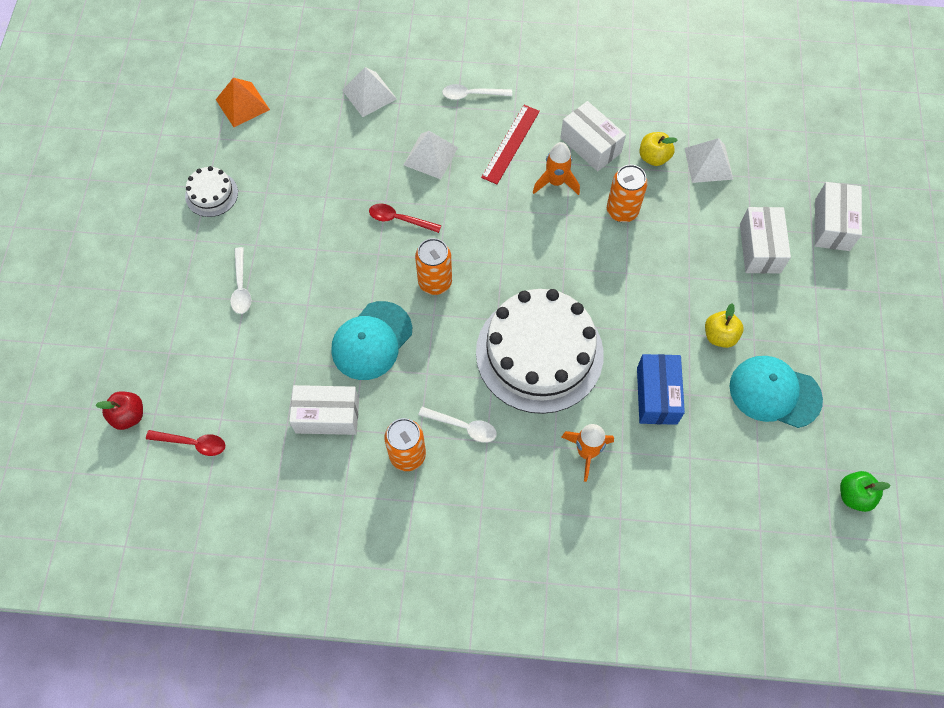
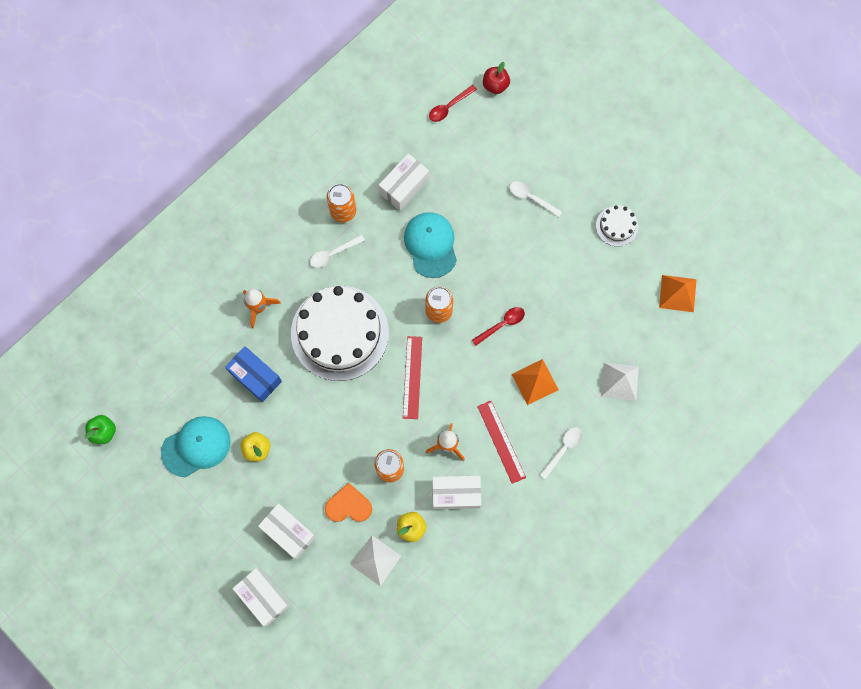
camera: 130 degrees right, 10 degrees up
white pyramid [404,131,458,179] -> orange pyramid [512,359,559,405]
none -> orange heart [325,483,372,522]
none -> red ruler [403,336,422,419]

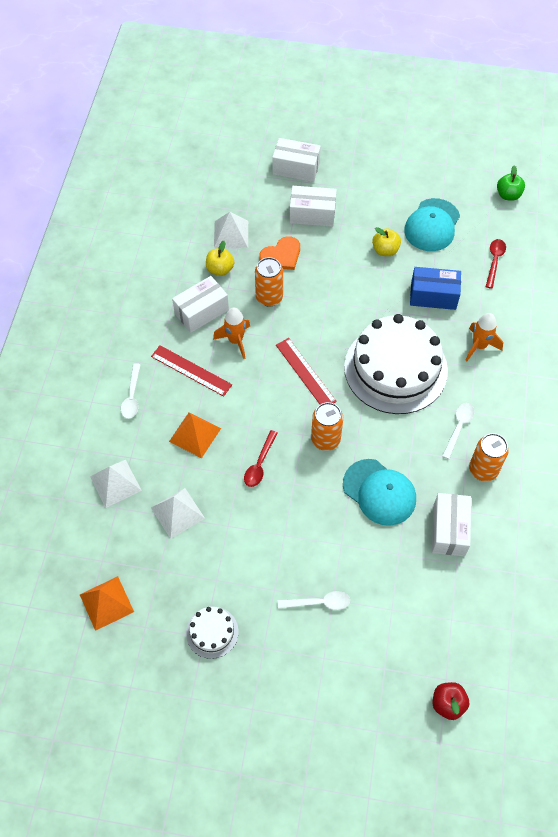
camera: 145 degrees right, 15 degrees down
red spoon [429,85,477,122] -> red spoon moved to [486,239,506,289]
none -> white pyramid [151,488,205,539]

